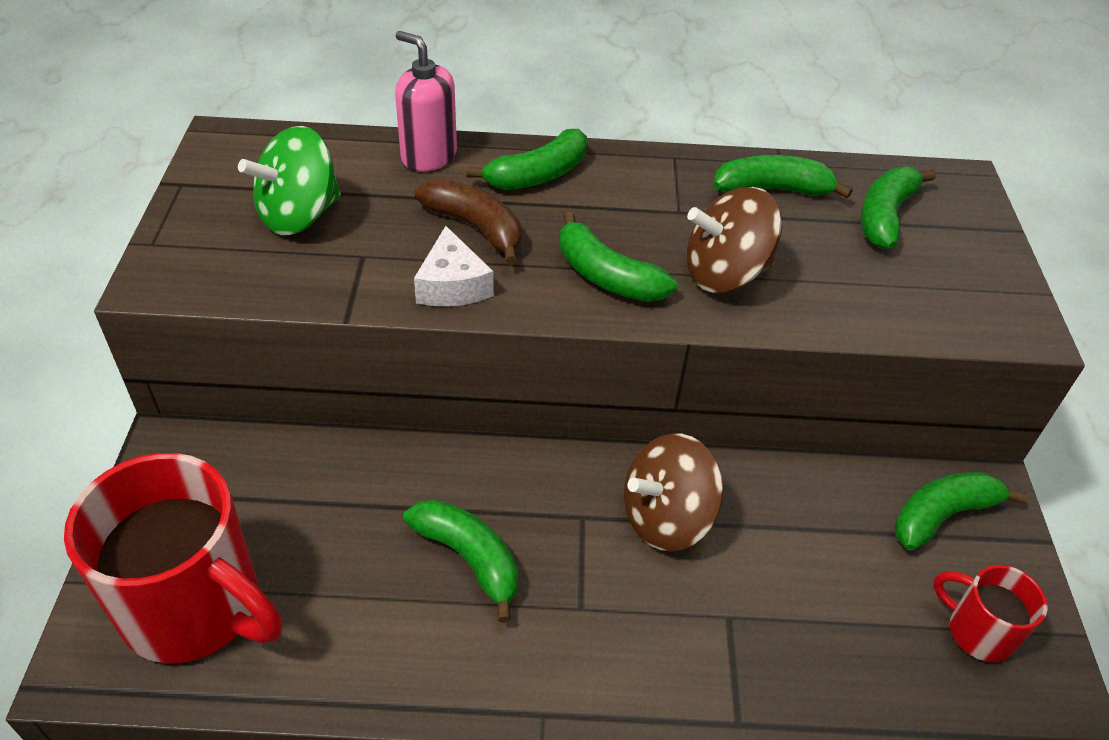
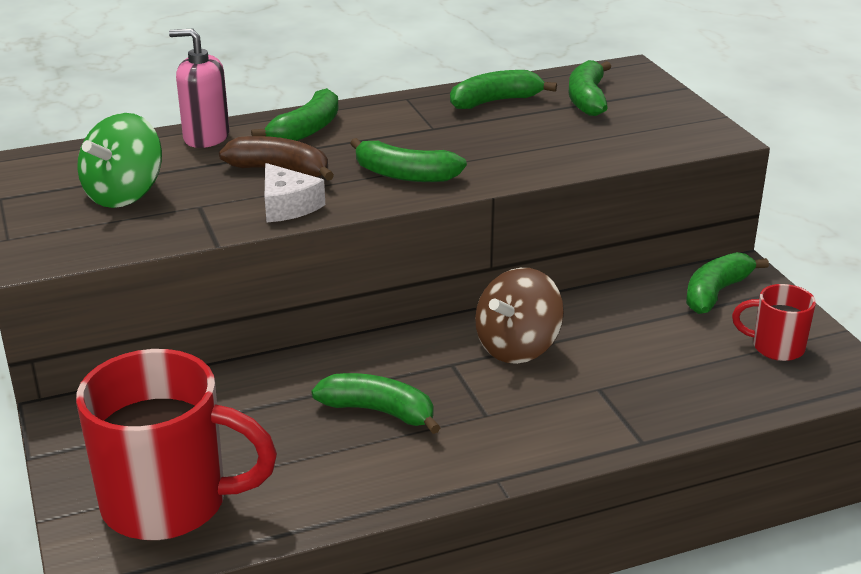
camera: 20 degrees left, 15 degrees down
brown spinning top [686,187,782,293] -> none

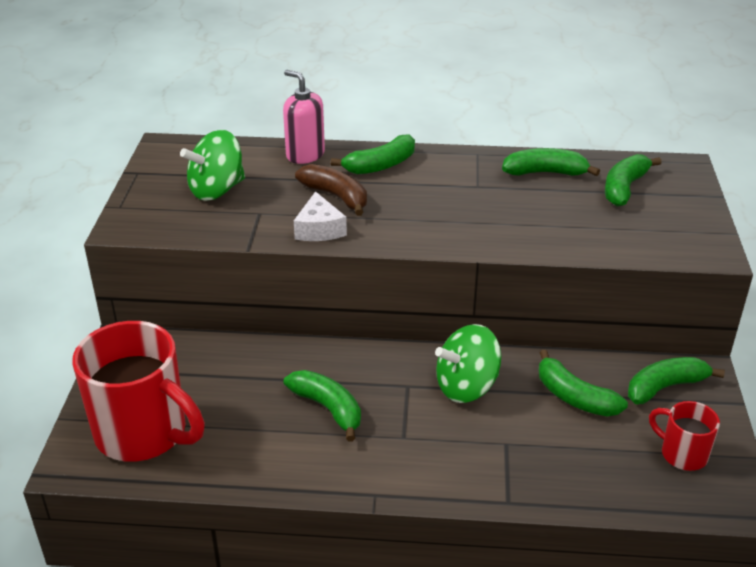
camera: 25 degrees right, 5 degrees up
green banana [350,138,467,182] -> green banana moved to [539,350,628,417]
brown spinning top [475,268,564,364] -> green spinning top [435,324,501,403]

